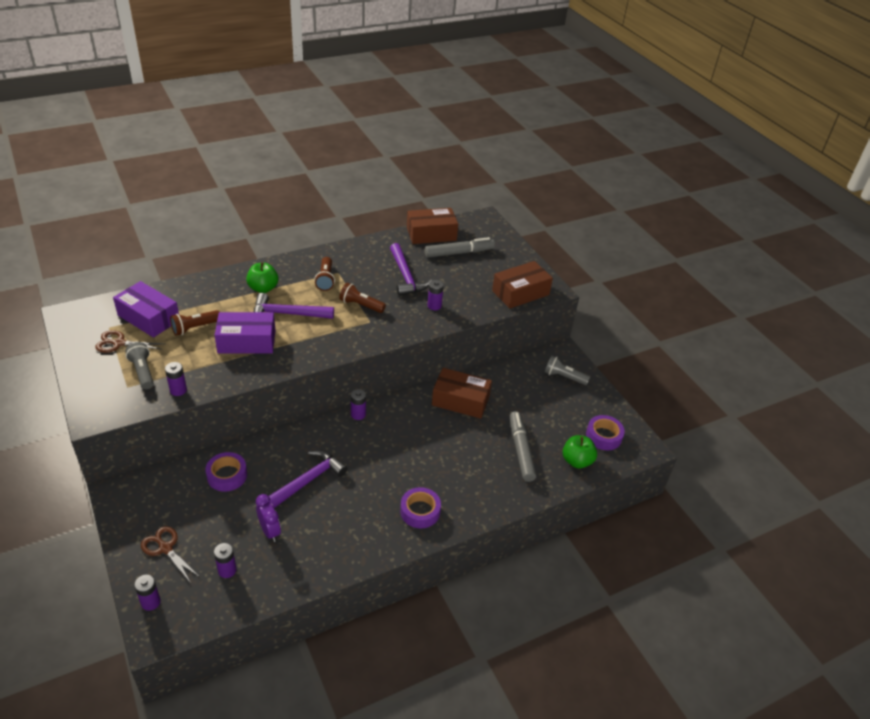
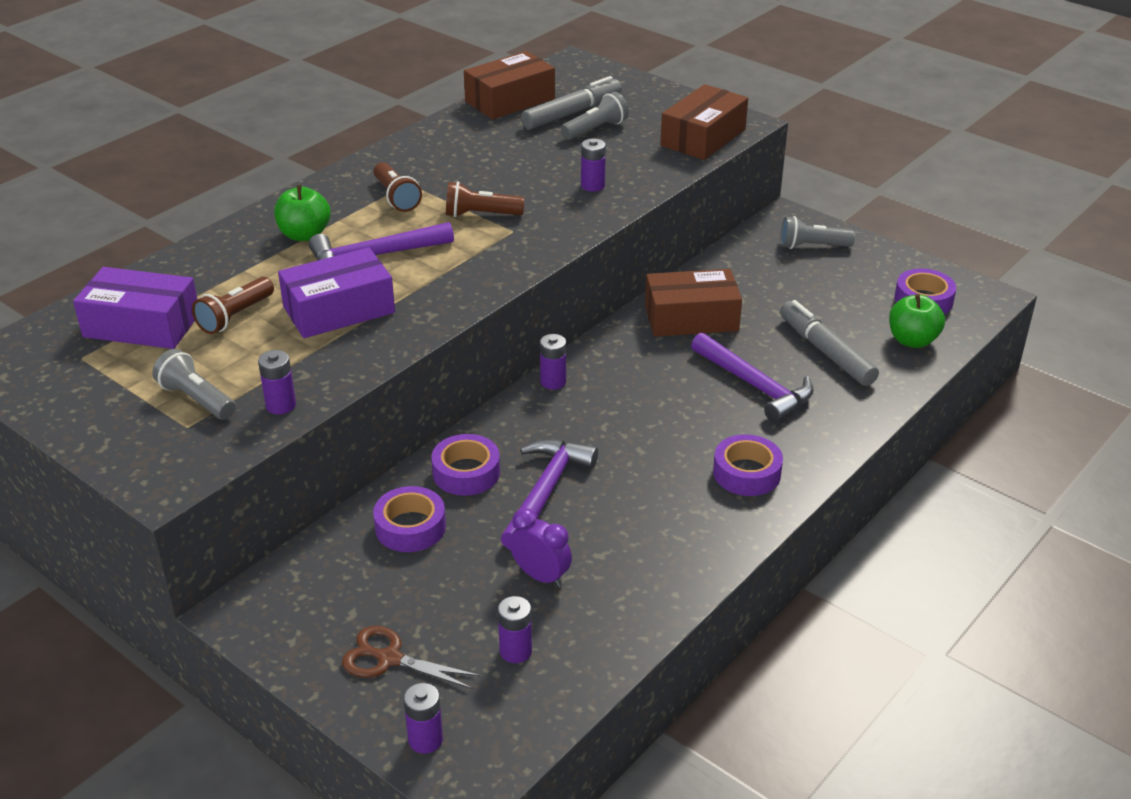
camera: 20 degrees left, 5 degrees down
brown scissors [95,330,165,353] -> none
purple hammer [390,243,432,296] -> purple hammer moved to [691,332,813,423]
none -> purple tape [432,434,500,496]
none -> grey flashlight [561,92,629,140]

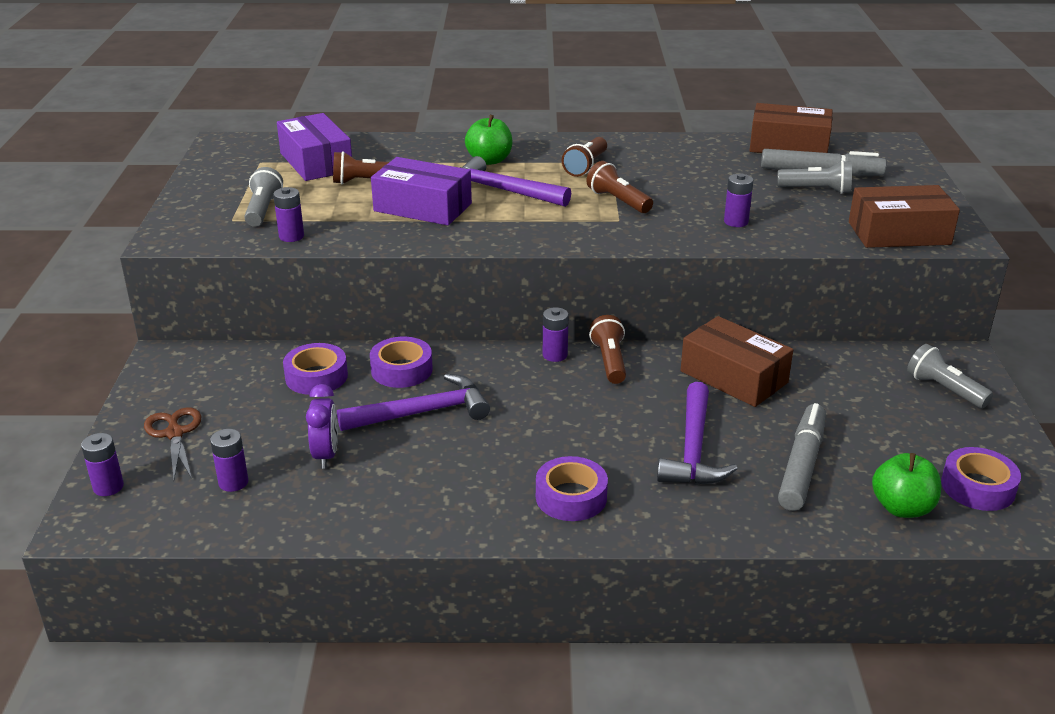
camera: 50 degrees right, 5 degrees down
none -> brown flashlight [589,315,626,384]

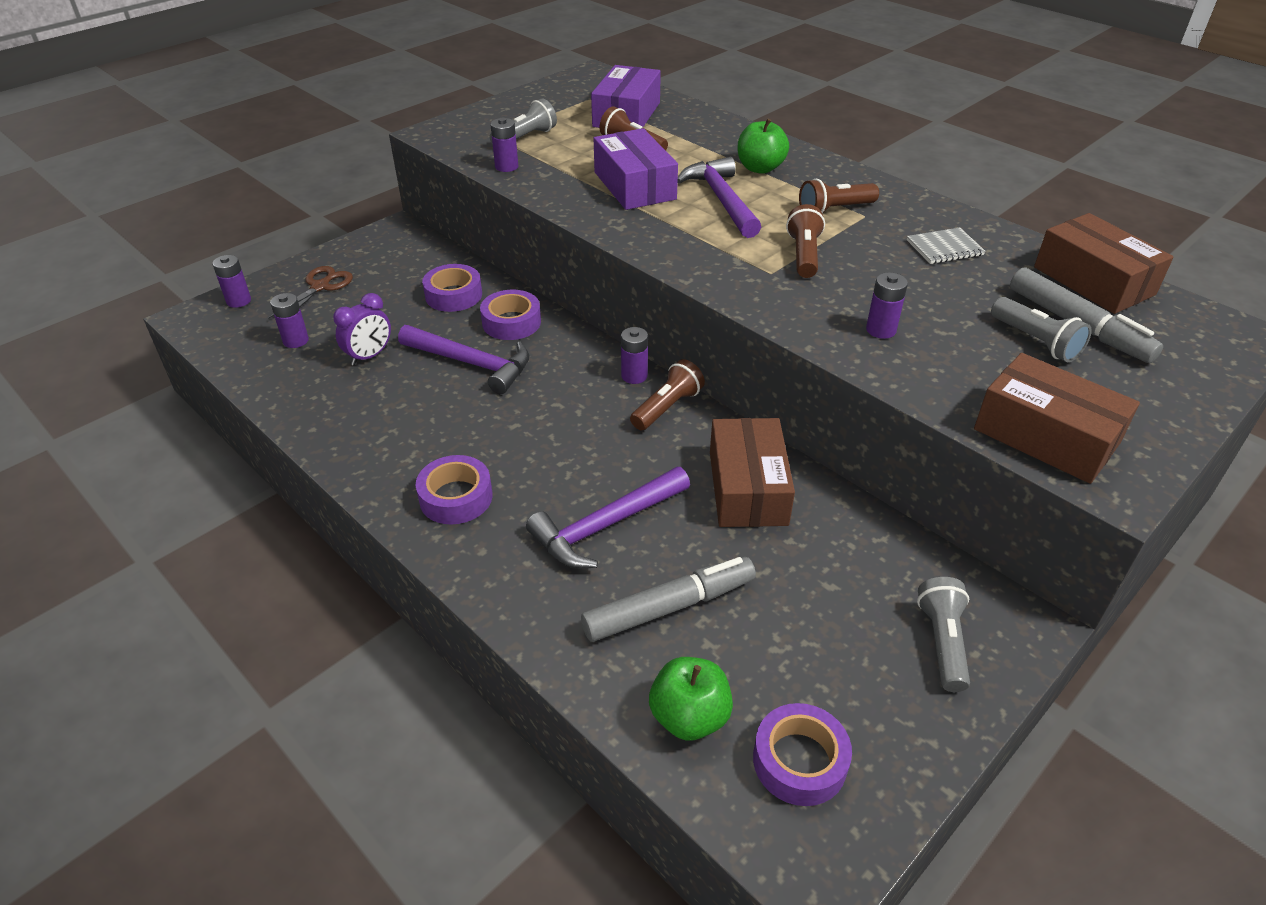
camera: 45 degrees right, 10 degrees up
none -> grey notebook [907,227,986,264]

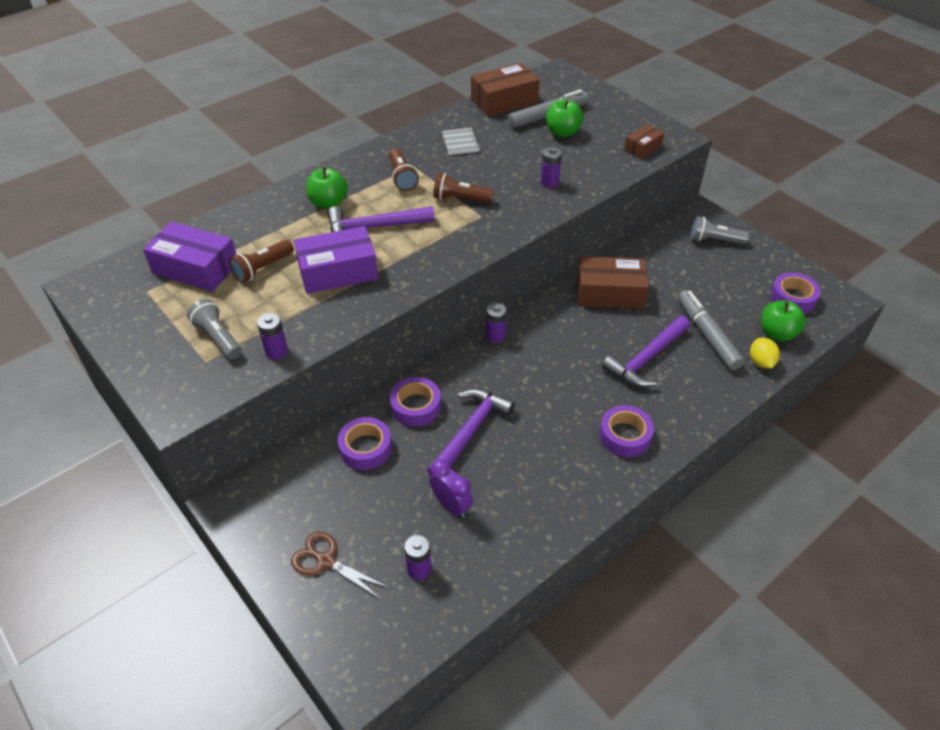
camera: 85 degrees left, 5 degrees up
purple battery [213,255,251,308] -> none
purple hammer [526,467,690,568] -> purple hammer turned 75 degrees clockwise [602,316,690,387]
brown flashlight [630,359,705,430] -> none
brown box [974,353,1140,484] -> brown box [624,124,664,159], size x0.55
grey flashlight [991,297,1092,362] -> green apple [546,99,583,137]
none -> yellow lemon [750,338,780,369]

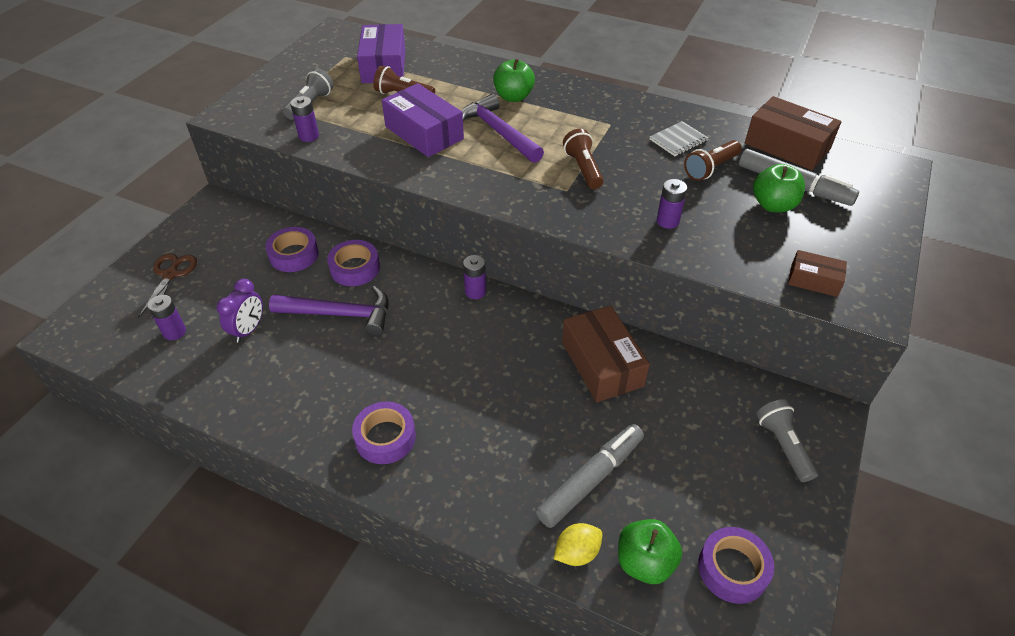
camera: 65 degrees right, 0 degrees up
brown flashlight [389,148,419,191] -> brown flashlight moved to [684,140,742,181]
purple hammer [602,316,690,387] -> none

